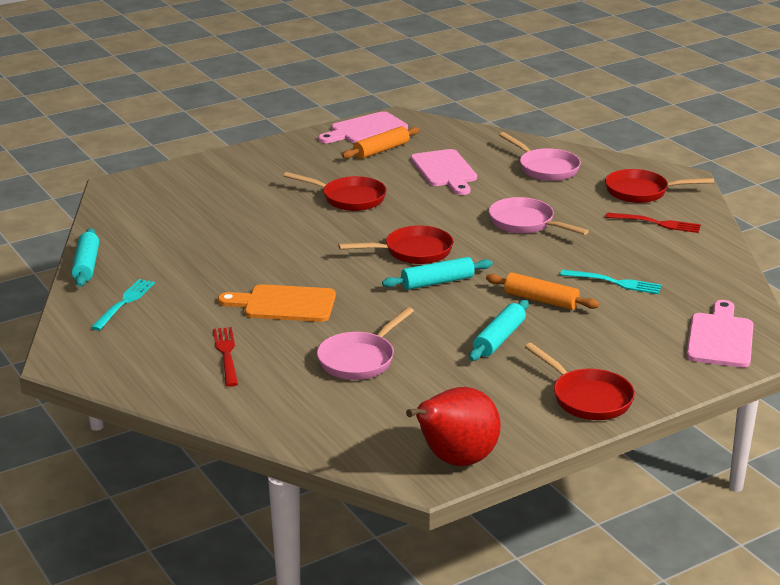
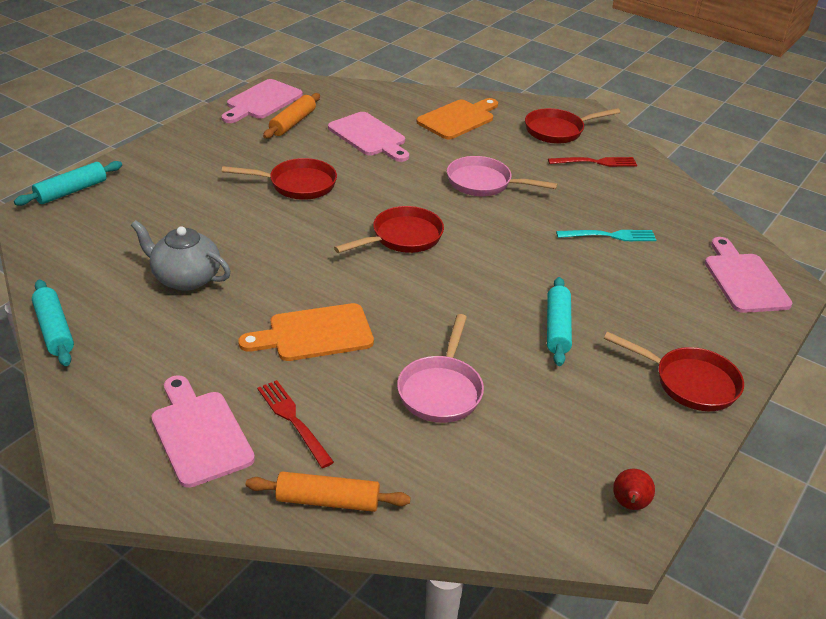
camera: 25 degrees left, 10 degrees up
turquoise fork [91,279,155,330] -> none
turquoise rolling pin [382,257,493,290] -> turquoise rolling pin moved to [14,161,122,206]
red pear [406,387,501,466] -> red pear [613,469,655,510], size x0.46
orange rolling pin [486,273,599,310] -> orange rolling pin moved to [246,472,411,512]
pink pan [499,132,581,181] -> orange cutting board [417,98,498,139]
none -> grey teapot [131,220,231,291]
none -> pink cutting board [151,375,255,488]

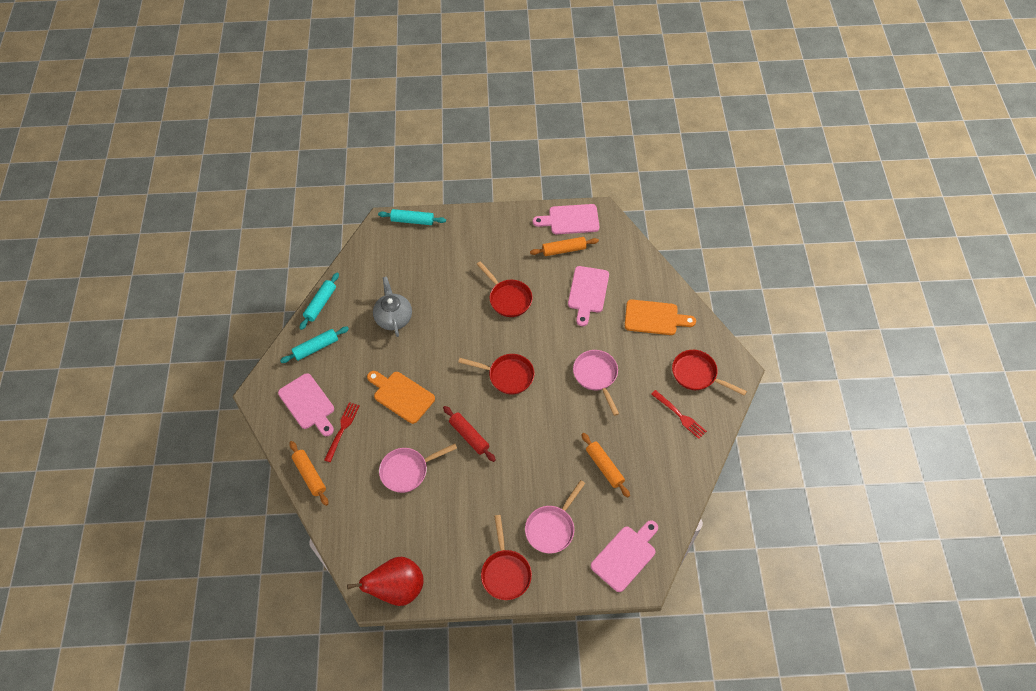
camera: 55 degrees right, 20 degrees up
pink cutting board [151,375,255,488] -> pink cutting board turned 120 degrees clockwise [278,373,334,436]
turquoise rolling pin [547,277,572,366] -> turquoise rolling pin moved to [280,327,349,363]
turquoise fork [556,230,656,241] -> orange rolling pin [581,433,630,497]
red pear [613,469,655,510] -> red pear [347,557,424,606], size x2.19
none -> red rolling pin [443,406,496,462]
none -> pink pan [525,480,585,553]

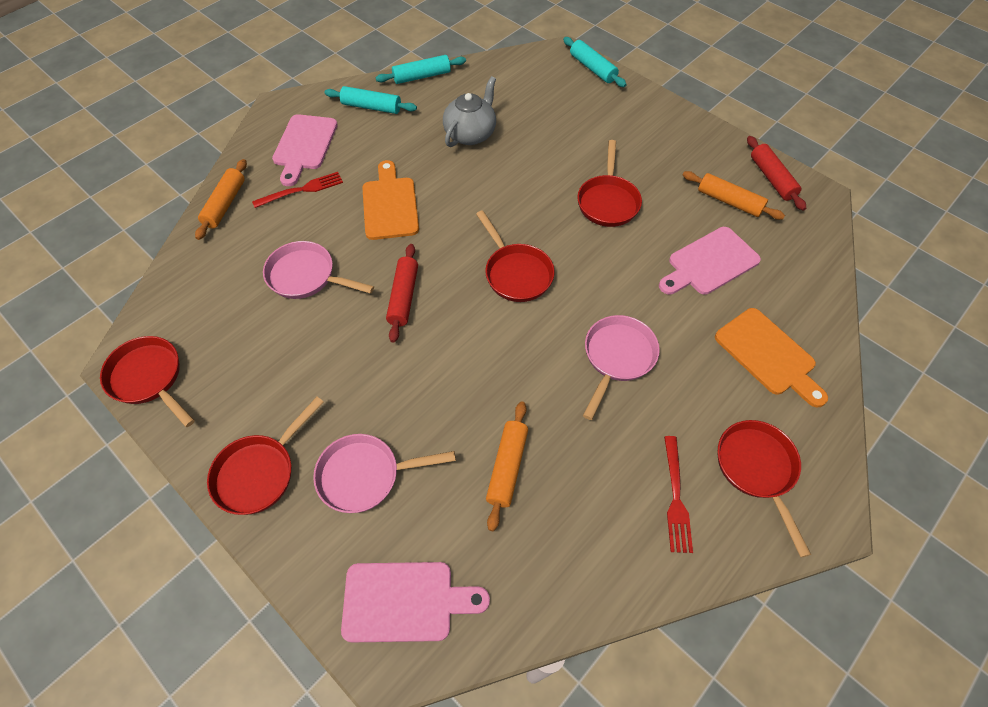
camera: 45 degrees right, 0 degrees up
red pear [347,557,424,606] -> red pan [100,336,195,427]
pink cutting board [533,204,600,234] -> red rolling pin [747,136,806,211]

